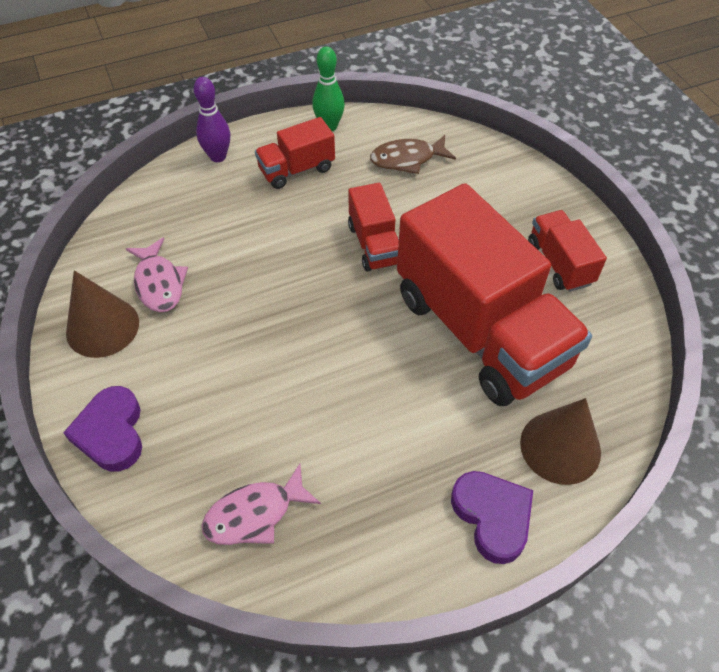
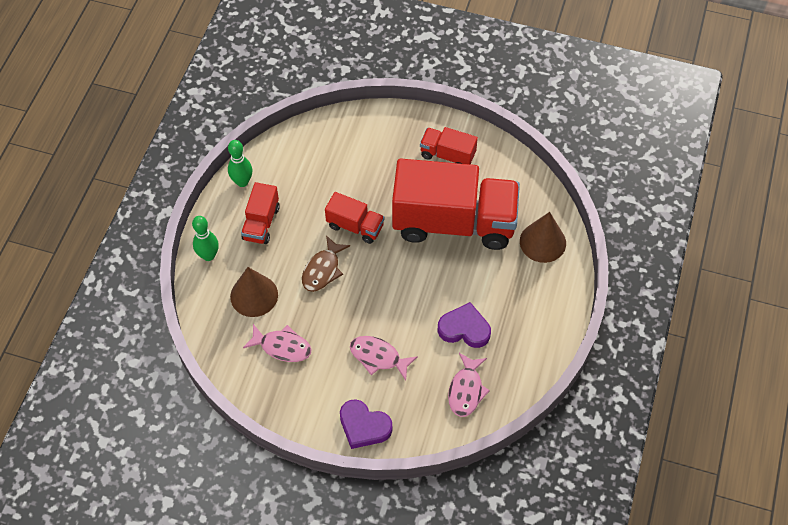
camera: 50 degrees left, 5 degrees up
brown cone [66,270,139,358] -> brown cone moved to [230,267,278,317]
purple bowling pin [194,77,230,162] -> green bowling pin [192,216,219,261]
brown fish [370,135,456,174] -> brown fish moved to [302,235,350,292]
purple heart [451,471,533,564] -> purple heart moved to [438,302,491,348]
none -> pink fish [350,336,418,380]

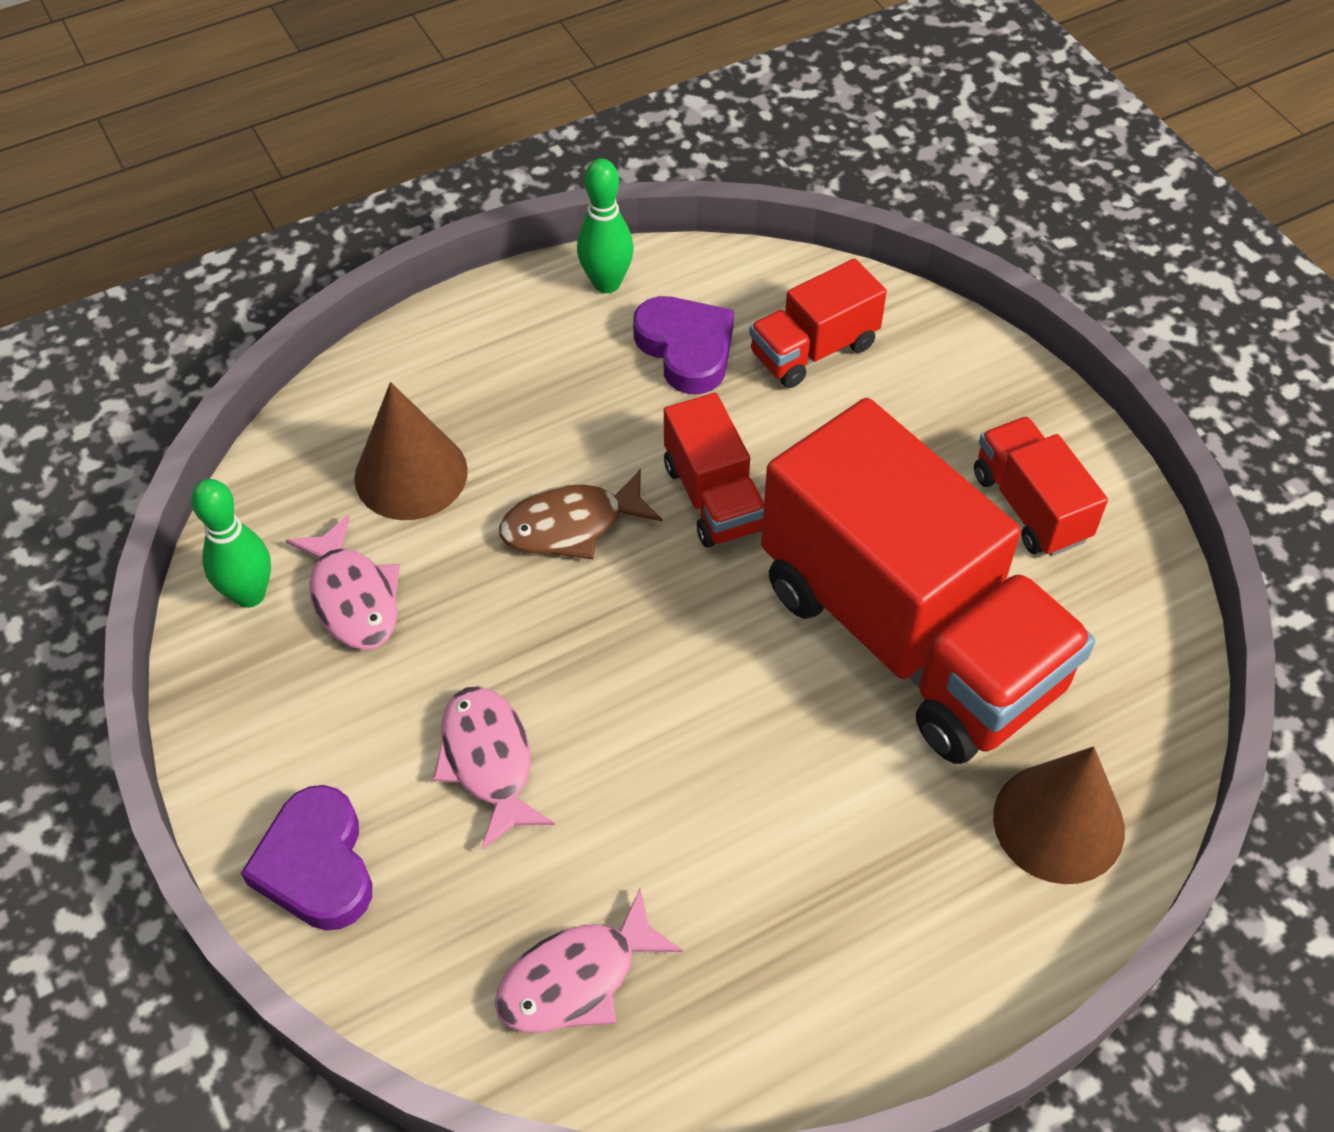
camera: 45 degrees right, 5 degrees down
green bowling pin [192,216,219,261] -> green bowling pin moved to [191,479,271,608]
red truck [241,182,280,244] -> red truck moved to [749,258,887,388]
purple heart [438,302,491,348] -> purple heart moved to [633,296,734,394]

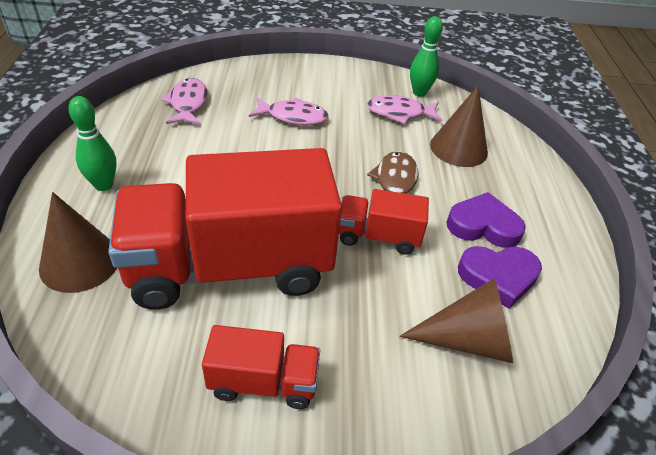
camera: 115 degrees right, 10 degrees down
purple heart [241,785,372,930] -> purple heart moved to [447,192,526,248]
green bowling pin [577,158,634,293] -> green bowling pin moved to [69,96,117,191]
red truck [749,258,887,388] -> brown cone [399,278,513,363]

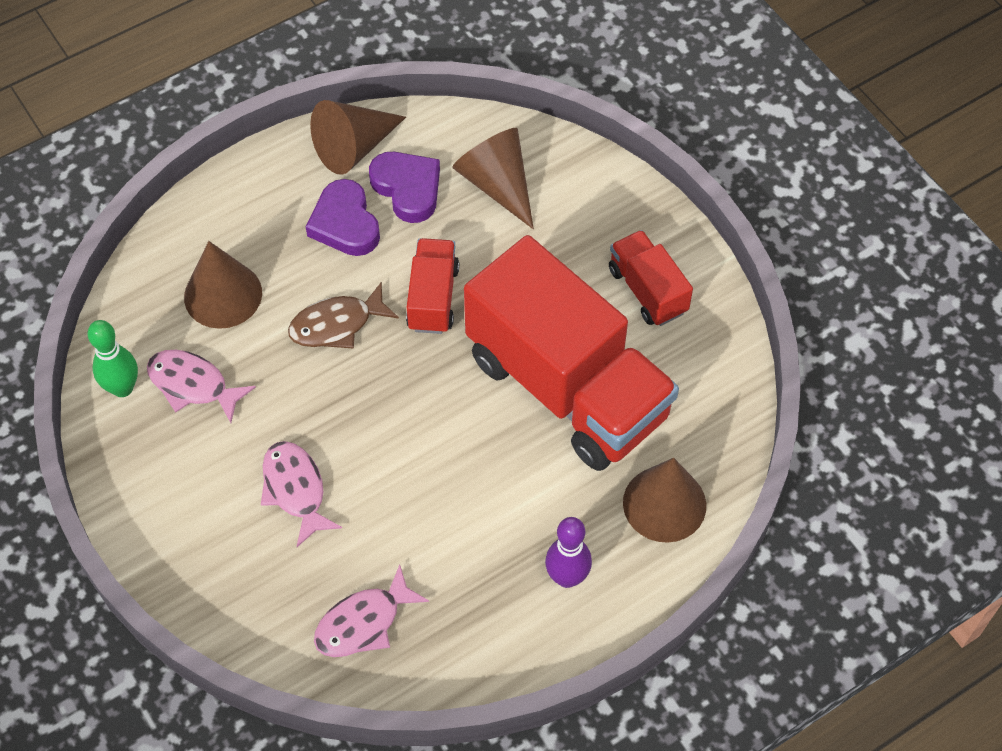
camera: 120 degrees left, 15 degrees up
green bowling pin [69,96,117,191] -> purple bowling pin [545,517,592,588]
red truck [339,189,429,255] -> red truck turned 150 degrees counterclockwise [406,238,459,334]
pink fish [367,95,442,124] -> pink fish turned 150 degrees clockwise [147,350,256,423]
none -> brown cone [310,100,406,175]

